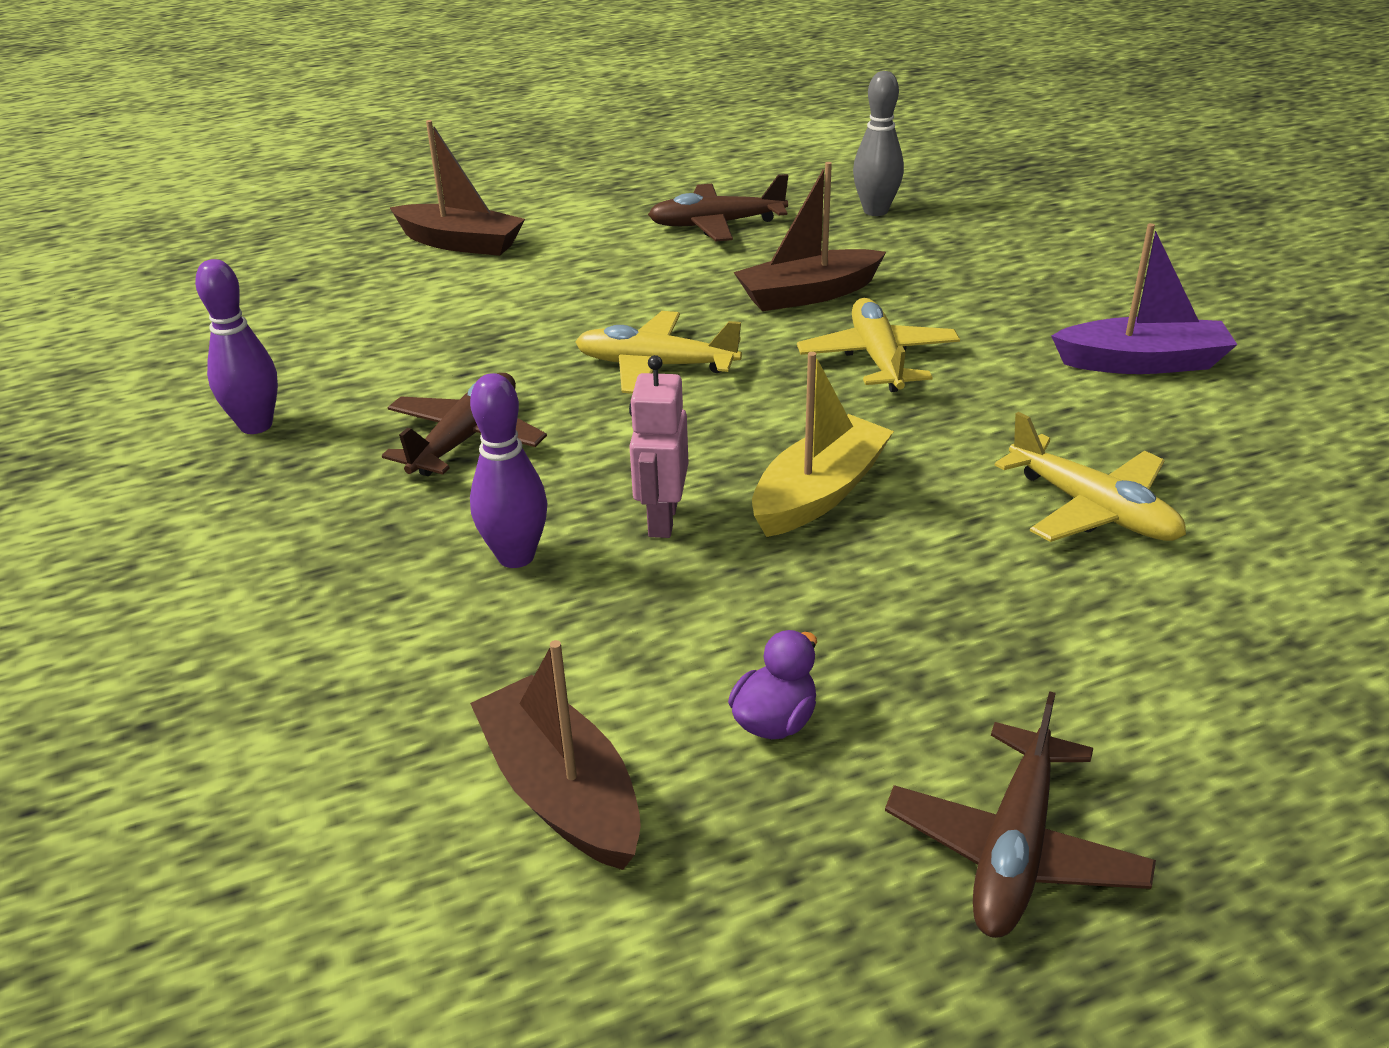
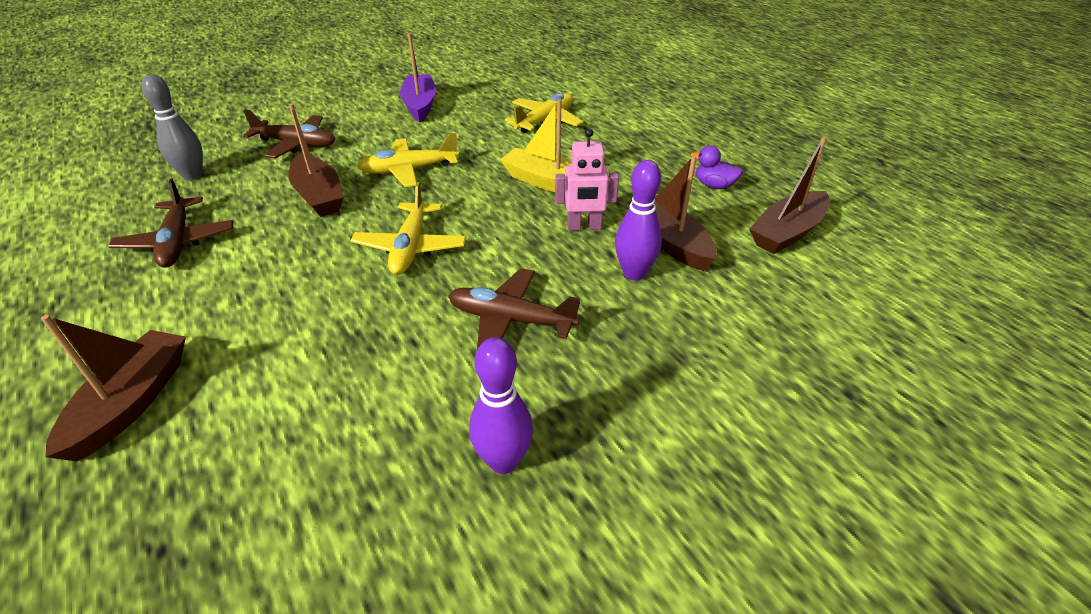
camera: 100 degrees left, 5 degrees up
brown plane [885,691,1156,938] -> brown plane moved to [243,109,335,158]
none -> brown boat [628,155,717,271]

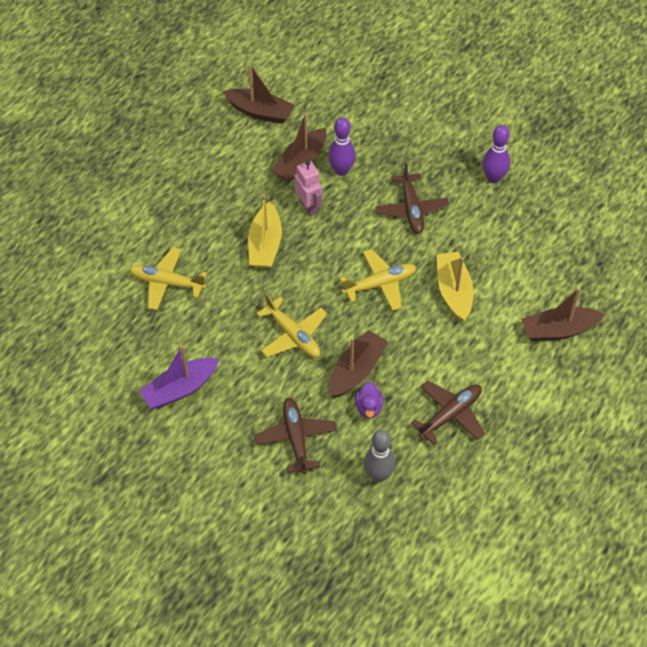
camera: 115 degrees left, 15 degrees up
purple duck [691,146,743,189] -> purple duck moved to [355,382,383,419]
none -> yellow boat [437,252,474,322]

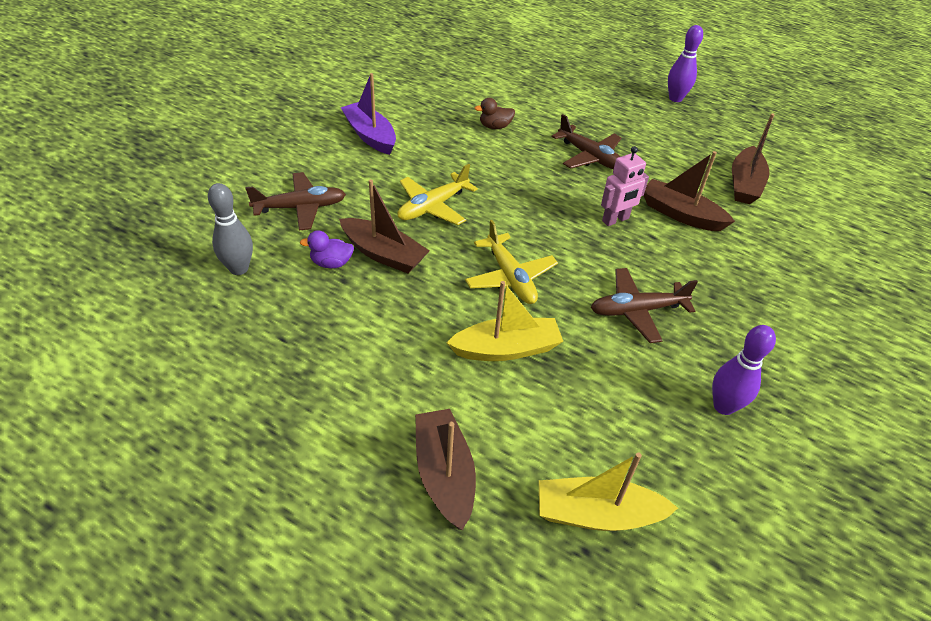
camera: 85 degrees right, 10 degrees down
yellow plane [129,247,207,310] -> brown duck [474,98,515,129]
yellow boat [248,195,282,268] -> yellow boat moved to [539,452,678,531]
purple bowling pin [328,117,356,176] -> purple bowling pin moved to [668,25,703,102]
brown plane [411,381,485,445] -> brown plane moved to [551,114,621,169]

